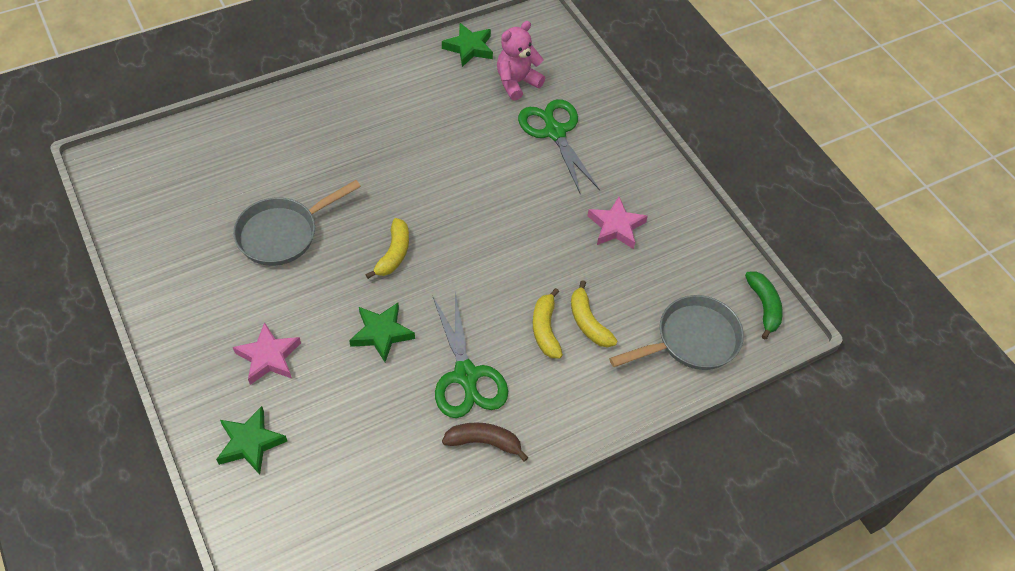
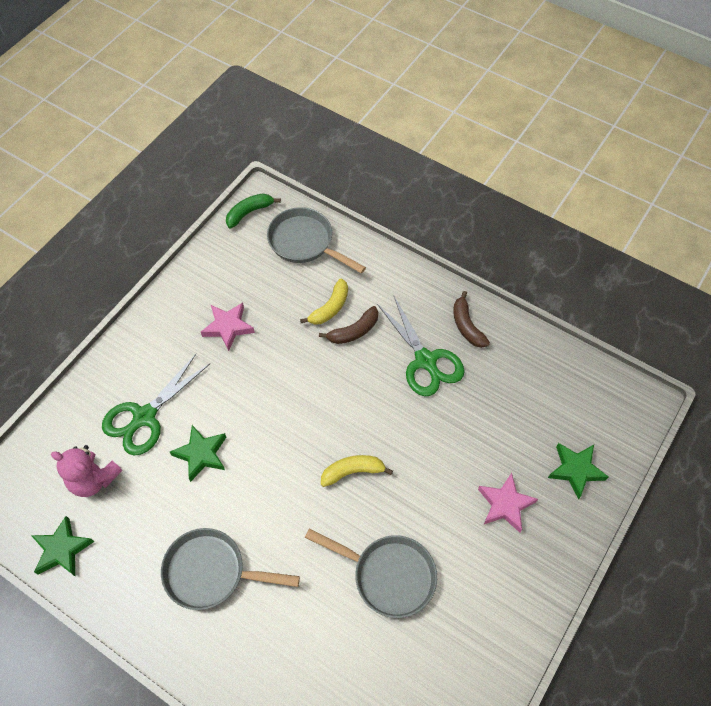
camera: 115 degrees left, 5 degrees up
green star [349,303,415,362] -> green star moved to [170,425,226,482]
green scissors [432,293,508,418] -> green scissors turned 105 degrees clockwise [377,297,465,396]
yellow banana [533,288,563,359] -> brown banana [319,306,378,344]
none -> grey pan [161,528,300,610]

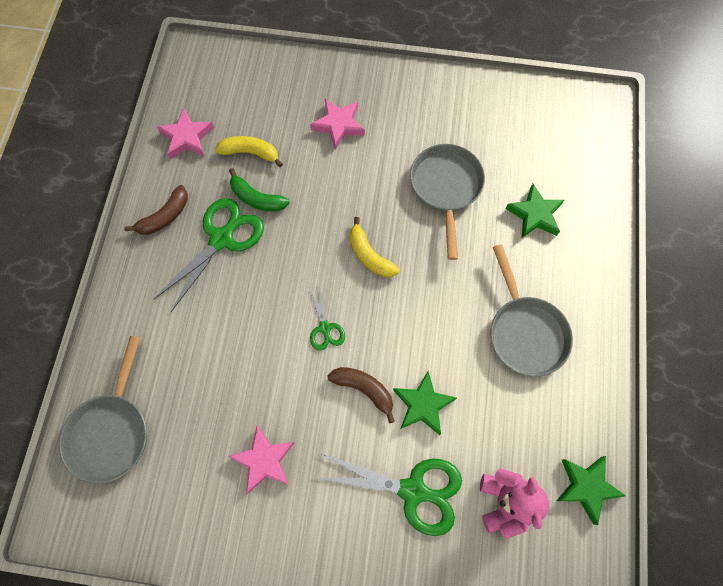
camera: 115 degrees left, 10 degrees up
green banana [226,194,281,228] -> green banana moved to [229,168,290,212]
yellow banana [300,279,348,325] -> yellow banana moved to [215,136,283,167]
brown banana [319,306,378,344] -> brown banana moved to [327,367,395,423]
green star [548,443,608,499] -> green star moved to [505,184,564,238]
none -> pink star [157,108,214,159]
none -> green scissors [308,286,345,351]

